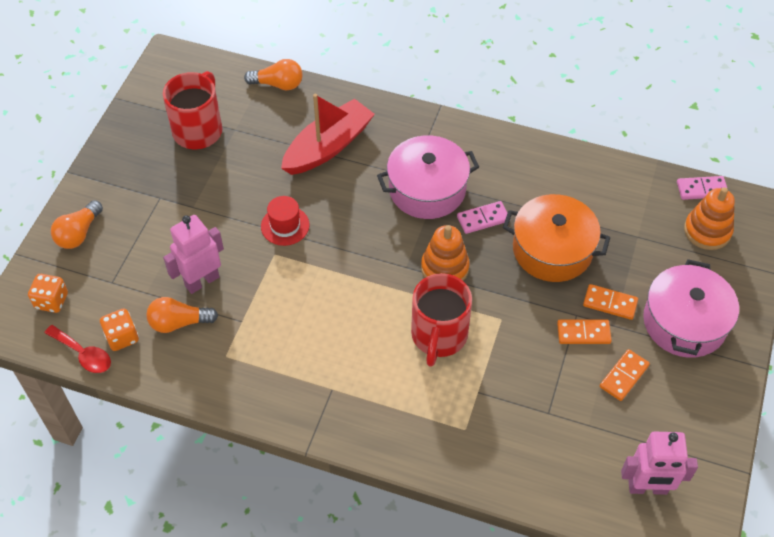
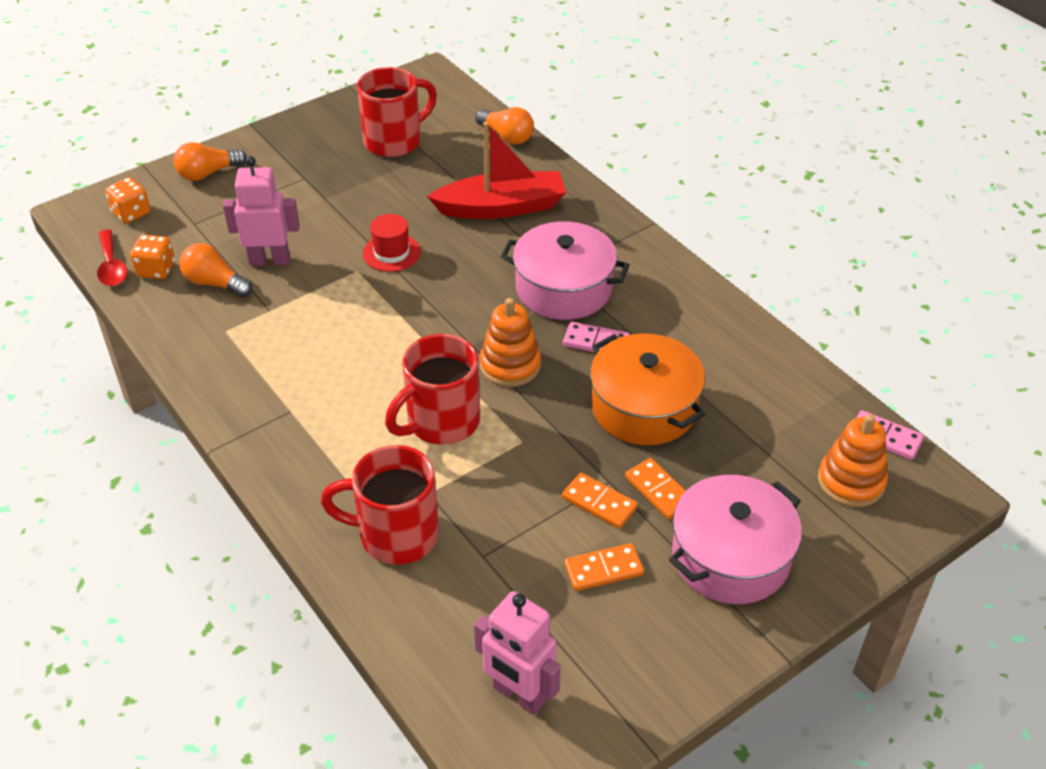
camera: 35 degrees right, 10 degrees down
none -> red mug [321,445,439,565]

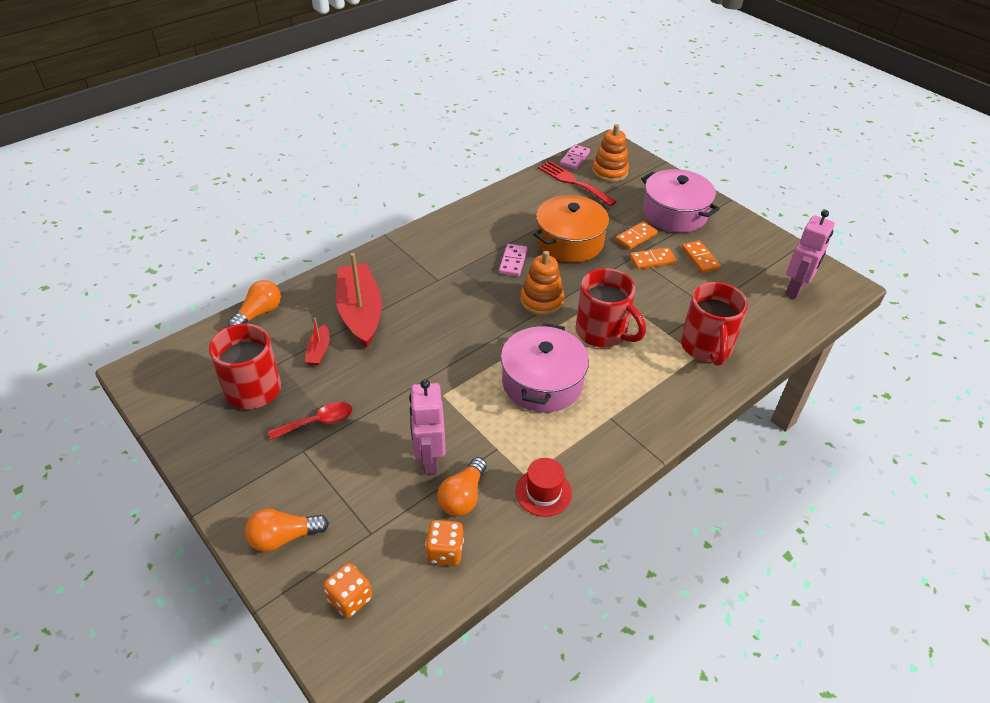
camera: 95 degrees left, 0 degrees up
red spoon [97,230,128,286] -> red spoon moved to [268,402,352,440]
orange light bulb [173,142,247,181] -> orange light bulb turned 105 degrees clockwise [245,509,329,552]
red hat [363,214,421,272] -> red hat moved to [516,458,572,517]
pink pot [500,221,629,320] -> pink pot moved to [501,323,589,413]
orange domino [562,473,638,529] -> orange domino turned 45 degrees clockwise [630,247,677,269]
none -> red boat [305,318,330,366]
none -> red fork [538,161,617,206]

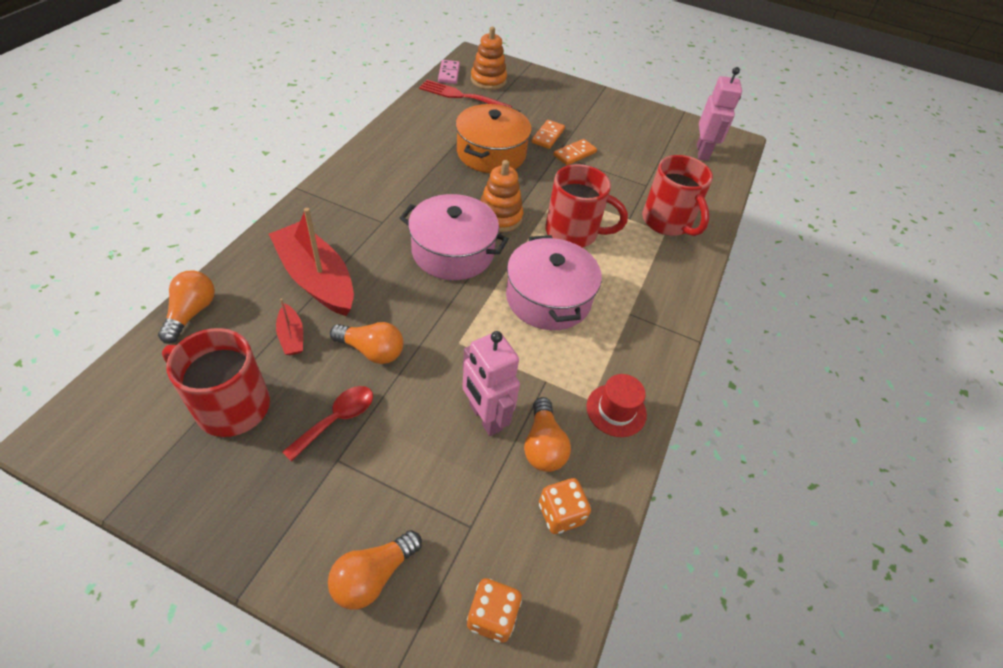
camera: 30 degrees left, 5 degrees up
pink domino [499,244,527,276] -> none
pink pot [641,169,720,233] -> pink pot moved to [400,194,509,280]
orange domino [682,241,721,273] -> none
none -> orange light bulb [330,322,403,364]

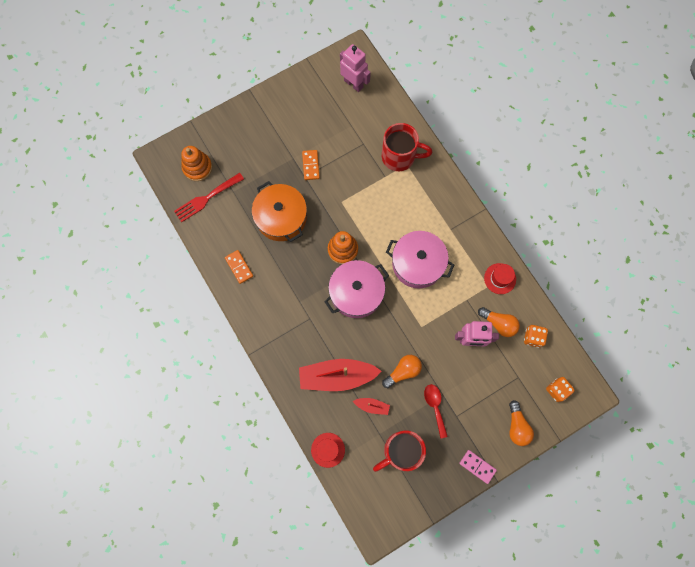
camera: 50 degrees left, 25 degrees up
orange light bulb [158,270,215,344] -> red hat [311,433,345,468]
pink domino [438,60,460,84] -> pink domino moved to [459,450,497,484]
orange domino [532,120,565,149] -> orange domino moved to [225,250,253,284]
red mug [545,164,628,247] -> none

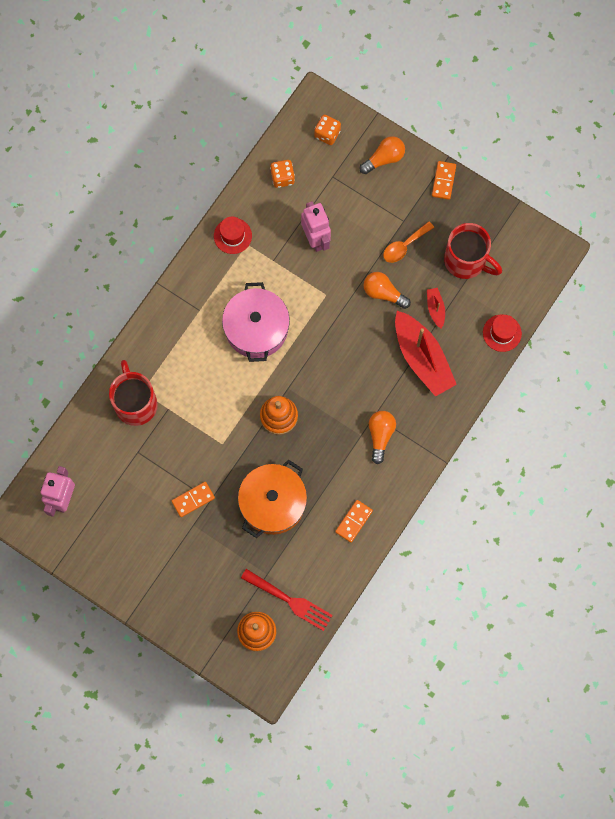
camera: 115 degrees left, 0 degrees up
pink pot [324,260,389,318] -> none
red spoon [424,384,448,439] -> orange spoon [383,221,434,263]
pink domino [459,450,497,484] -> orange domino [432,161,456,200]
orange light bulb [478,307,520,337] -> orange light bulb moved to [369,411,396,464]

